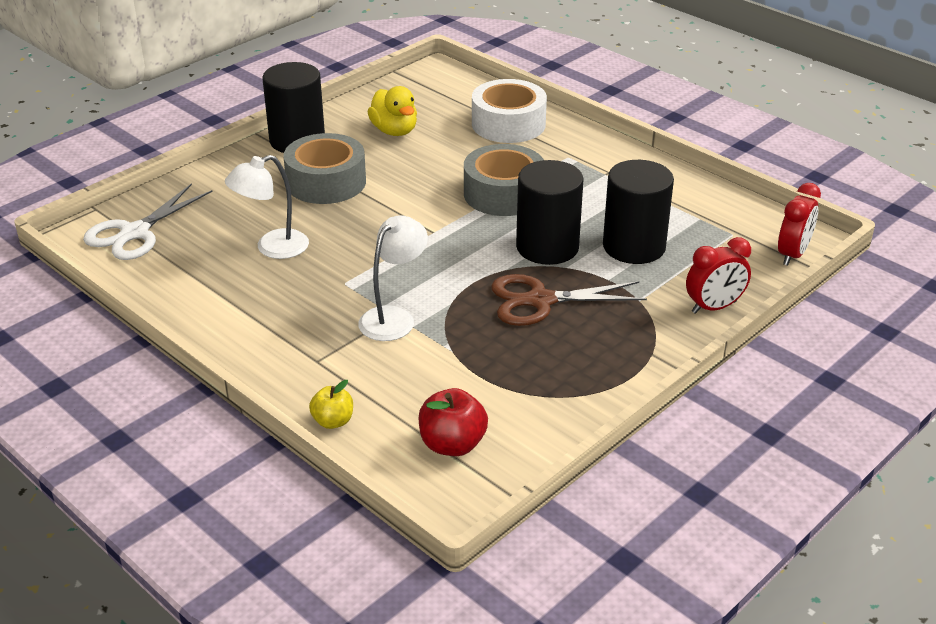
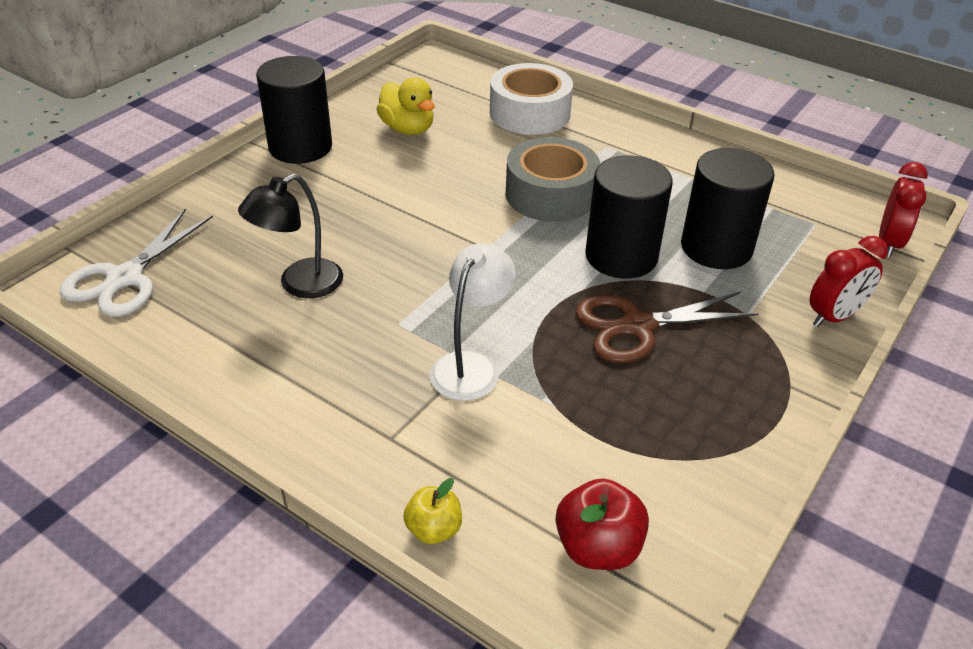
camera: 10 degrees left, 5 degrees up
white lamp [225,155,309,259] -> black lamp [238,174,343,298]
grey tape [283,133,366,204] -> none

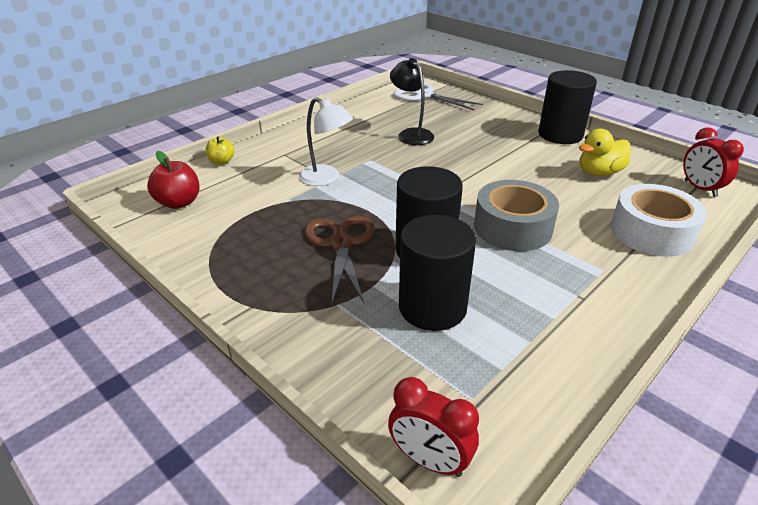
camera: 100 degrees right, 5 degrees down
red clock [810,236,888,327] -> red clock moved to [683,128,744,197]

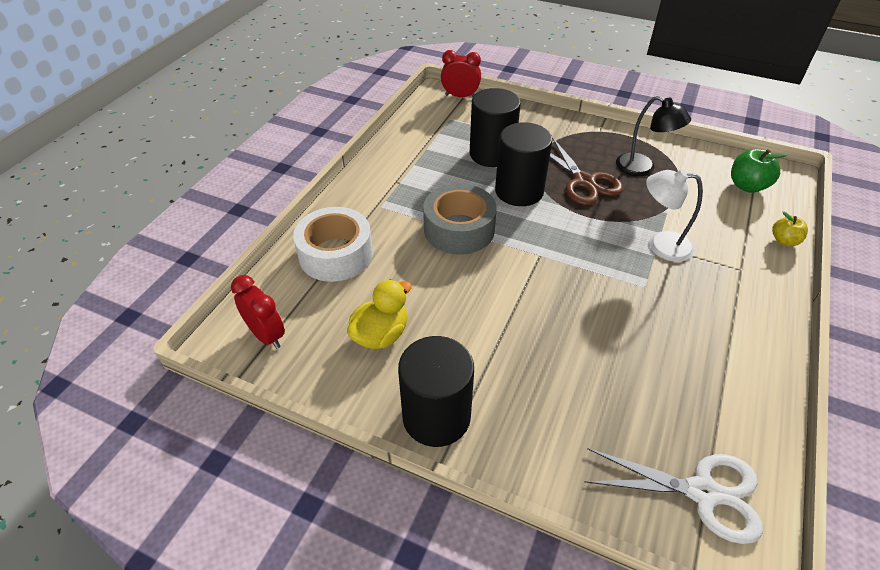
camera: 160 degrees right, 10 degrees up
red apple [147,151,199,209] -> green apple [731,149,788,193]
black lamp [390,58,434,145] -> black lamp moved to [616,96,691,176]

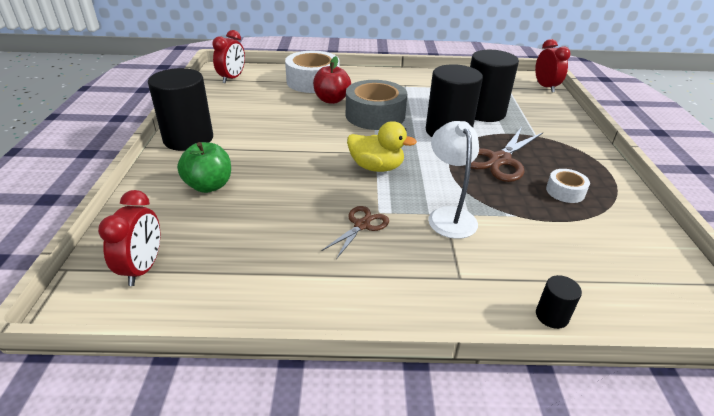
camera: 65 degrees right, 10 degrees down
yellow duck [347,279,412,349] -> yellow duck moved to [347,121,417,172]
white scissors [584,448,763,544] -> red clock [98,190,160,286]
black lamp [616,96,691,176] -> white tape [546,169,590,203]
green apple [731,149,788,193] -> green apple moved to [177,142,231,193]
yellow apple [772,212,808,246] -> black cylinder [536,275,582,329]
none -> red apple [313,56,351,104]
none -> brown scissors [322,206,389,259]

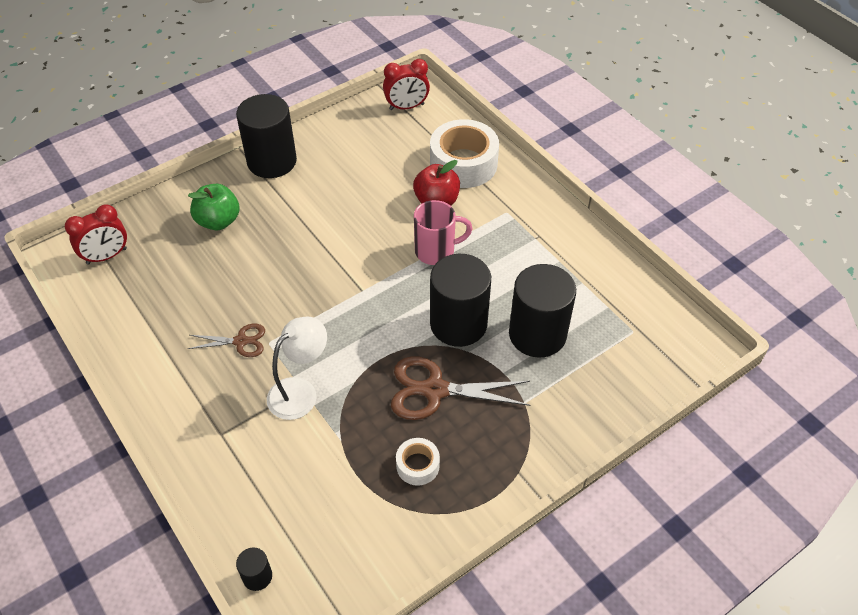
camera: 55 degrees right, 15 degrees up
grey tape [346,80,407,130] -> pink mug [414,200,473,265]
yellow duck [347,121,417,172] -> none
red clock [535,39,570,93] -> none
black cylinder [536,275,582,329] -> black cylinder moved to [236,547,272,591]

